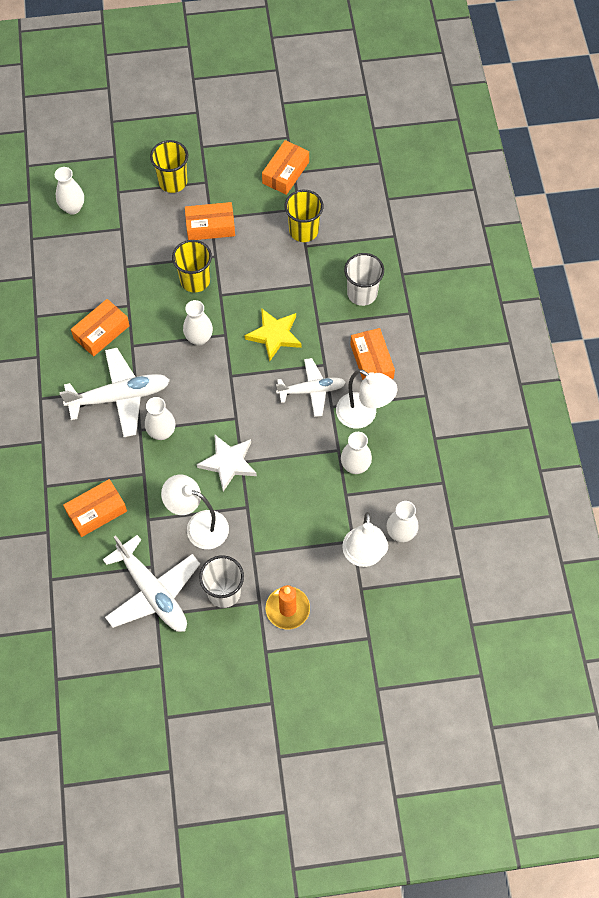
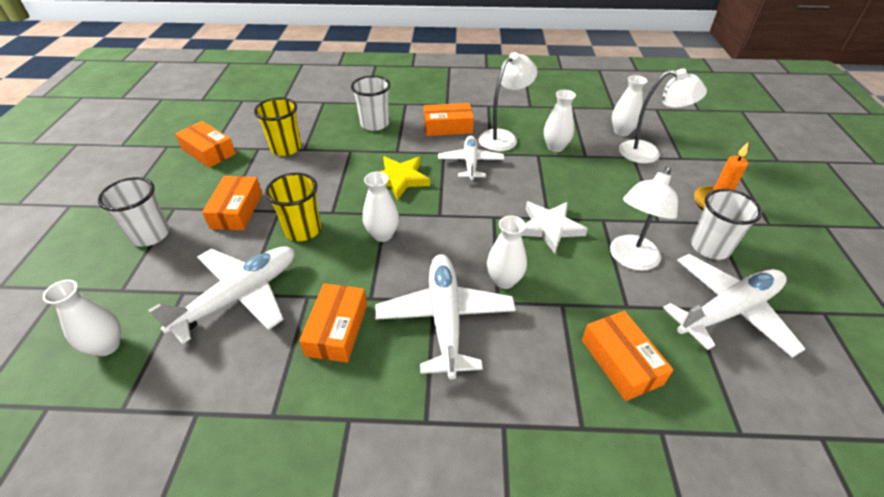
camera: 80 degrees left, 20 degrees down
orange box [71,299,130,356] -> orange box turned 45 degrees clockwise [299,284,367,363]
yellow cup [150,140,188,193] -> white cup [98,177,170,247]
none -> white plane [148,246,295,344]

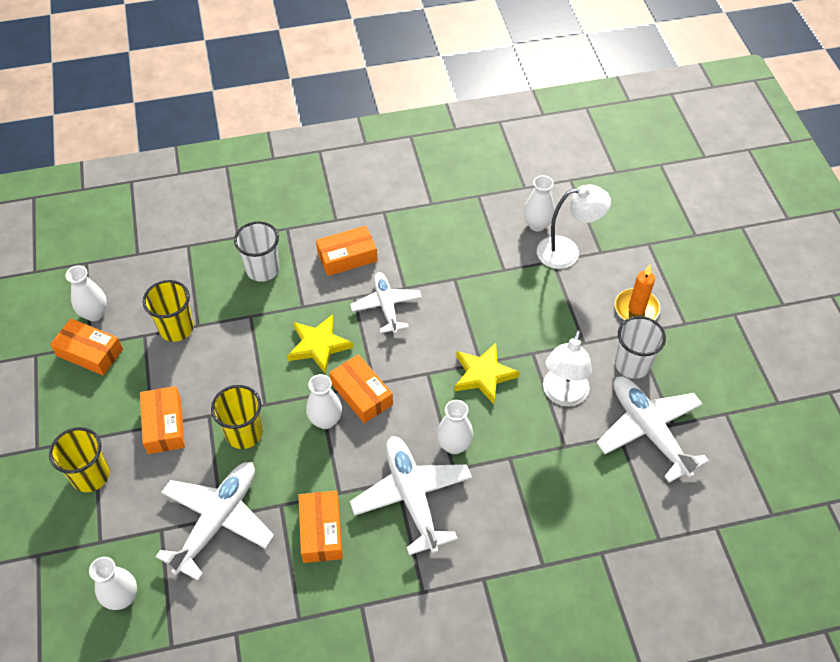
camera: 15 degrees left, 10 degrees up
white cup [98,177,170,247] -> yellow cup [49,427,110,492]
white lamp [479,52,538,152] -> none
white star [521,202,588,254] -> yellow star [455,343,520,404]
white vase [544,90,576,152] -> white vase moved to [66,265,107,321]
orange box [582,311,673,401] -> orange box moved to [329,354,393,423]
white plane [663,254,805,358] -> white plane turned 75 degrees counterclockwise [596,376,709,483]

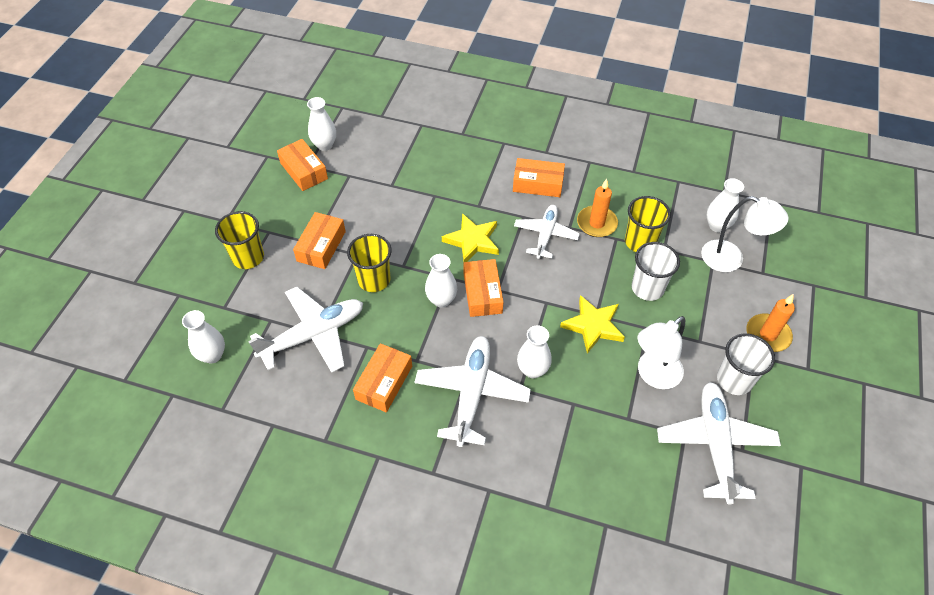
camera: 30 degrees right, 0 degrees up
yellow cup [143,280,194,342] -> yellow cup moved to [625,196,671,252]
white cup [234,221,279,282] -> white cup moved to [632,242,680,301]
none -> orange candle [577,179,618,237]

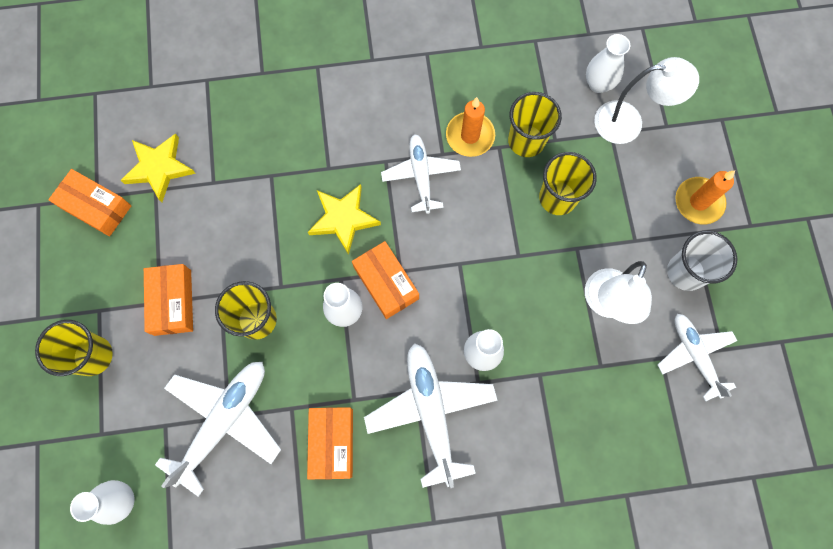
camera: 25 degrees left, 20 degrees up
white vase [307,97,336,151] -> none
orange box [513,158,565,197] -> none
yellow star [560,295,625,354] -> yellow star moved to [121,133,196,202]
white cup [632,242,680,301] -> yellow cup [539,152,597,215]
white plane [657,382,781,505] -> white plane [658,314,737,402], size x0.65

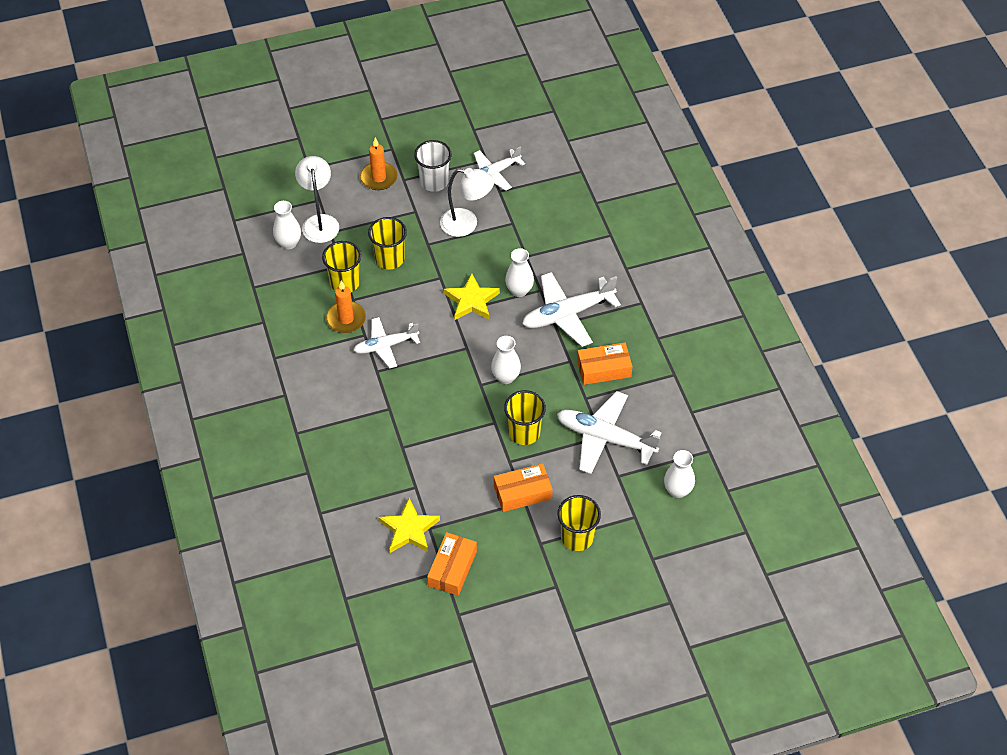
camera: 100 degrees left, 20 degrees down
yellow star [308,184,381,255] -> yellow star moved to [444,273,500,320]
orange box [352,241,419,319] -> none

